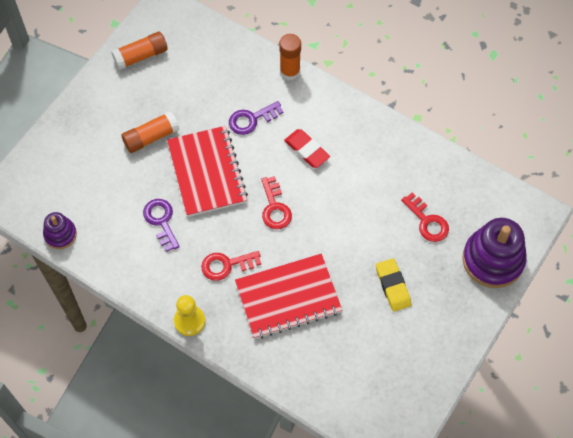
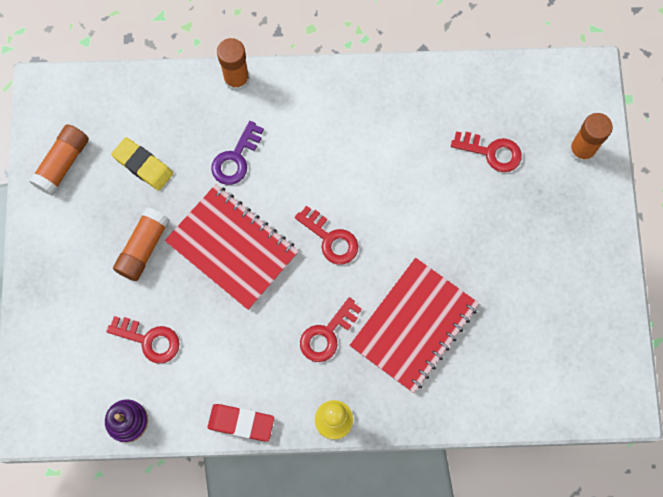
camera: 35 degrees left, 10 degrees up
purple key [143,199,180,252] -> none
red eraser [284,129,330,168] -> red eraser moved to [208,404,274,442]
yellow eraser [376,258,411,312] -> yellow eraser moved to [111,137,173,191]
purple stacking toy [462,218,527,288] -> orange glue stick [569,113,613,163]
none -> red key [106,316,179,364]

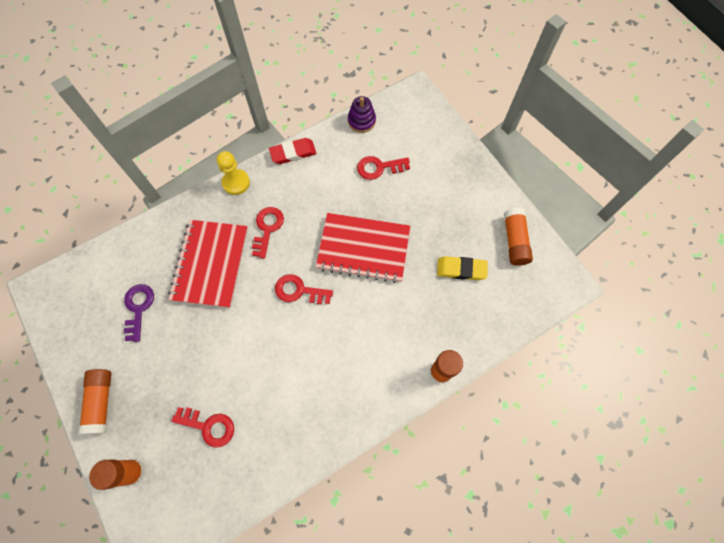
camera: 150 degrees right, 5 degrees down
orange glue stick [113,207,170,281] -> orange glue stick moved to [78,369,111,435]
purple key [211,121,264,185] -> purple key moved to [124,284,154,342]
red key [451,131,522,172] -> red key turned 150 degrees counterclockwise [171,407,234,448]

